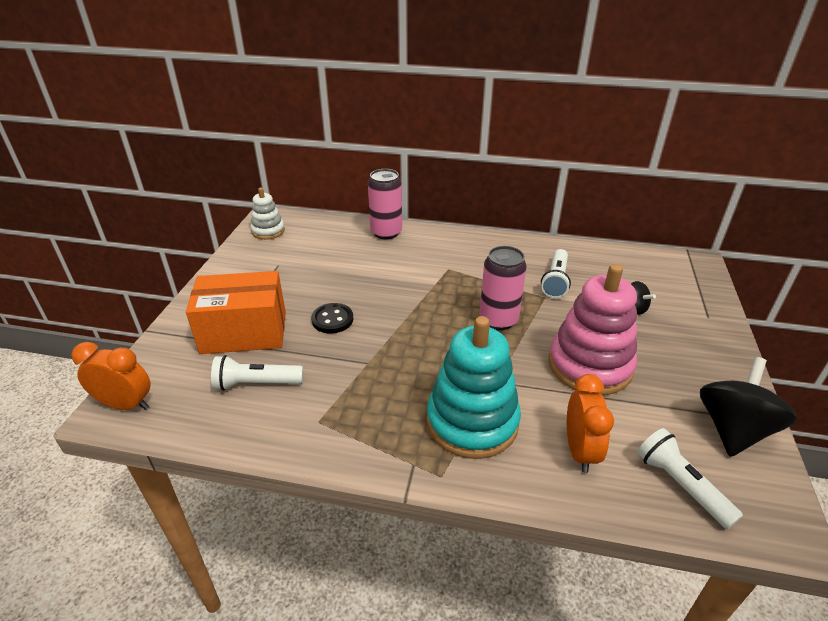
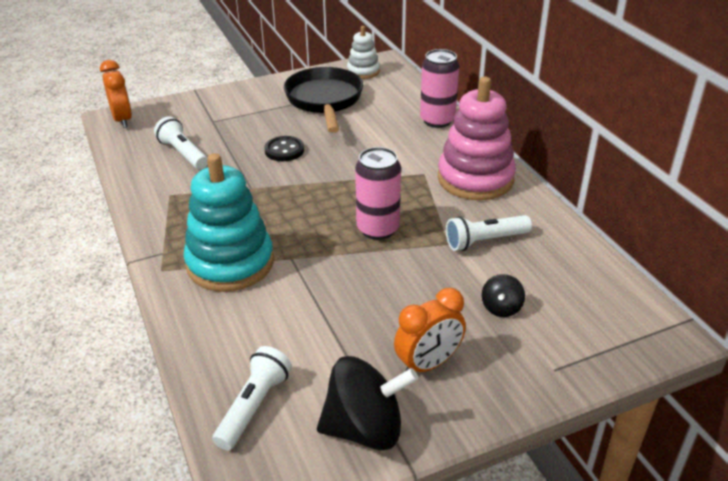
camera: 55 degrees right, 0 degrees up
orange box [186,271,286,354] -> none
pink stacking toy [548,264,637,395] -> pink stacking toy moved to [438,77,516,200]
orange clock [567,374,614,473] -> orange clock moved to [394,288,466,372]
none -> black pan [284,67,363,133]

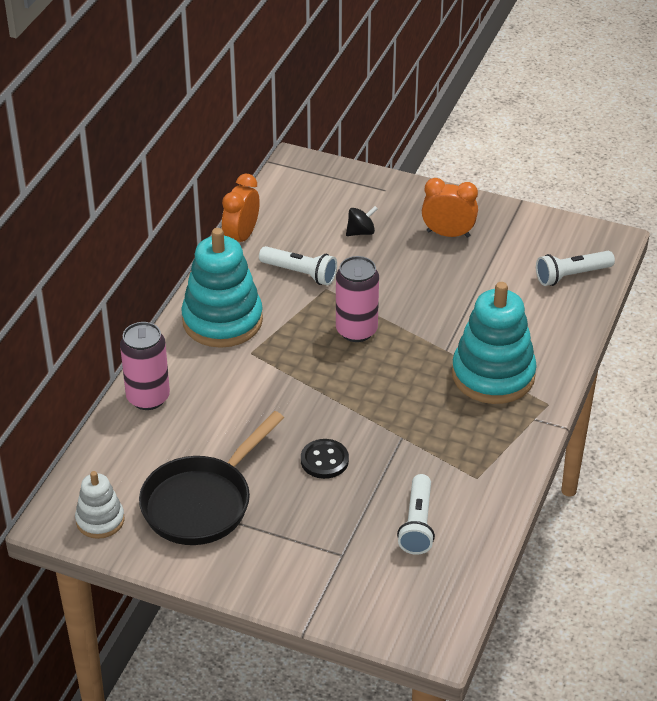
camera: 135 degrees left, 5 degrees up
orange clock [100,60,132,128] -> orange clock moved to [222,174,260,242]
black spinning top [317,356,418,451] -> none
pink stacking toy [438,77,516,200] -> turquoise stacking toy [181,228,263,348]

